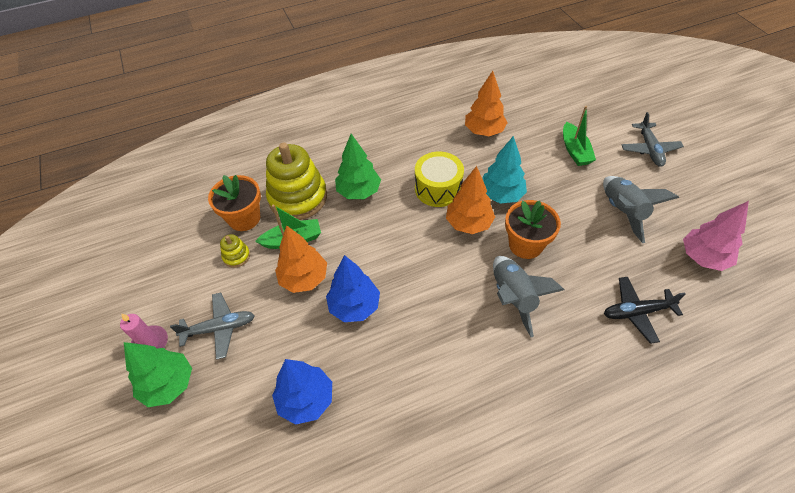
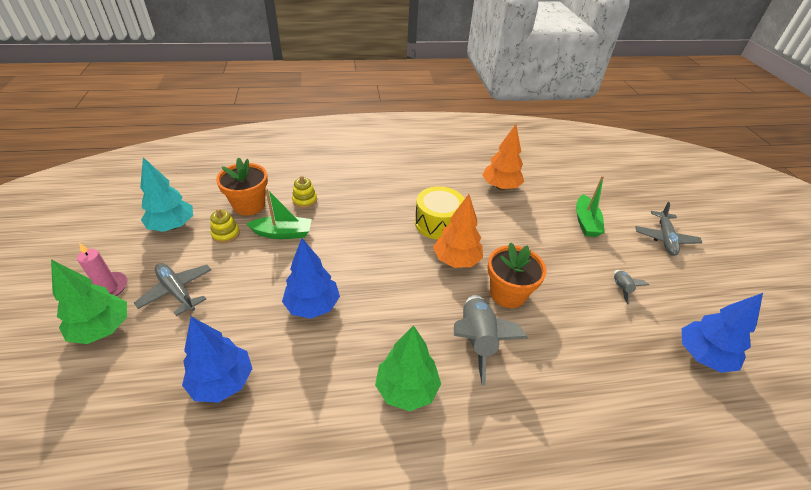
camera: 10 degrees right, 10 degrees down
grey plane [170,293,255,360] -> grey plane turned 135 degrees counterclockwise [134,263,211,316]
yellow stacking toy [266,143,327,220] -> yellow stacking toy [292,176,317,208], size x0.43
orange tree [275,225,327,293] -> none
green tree [335,134,381,199] -> green tree moved to [375,325,441,411]
turquoise tree [482,136,527,204] -> turquoise tree moved to [140,157,193,232]
grey rocket [603,176,679,243] -> grey rocket [614,270,649,305], size x0.48
black plane [604,277,686,344] -> none
pink tree [683,201,749,271] -> blue tree [682,293,763,373]

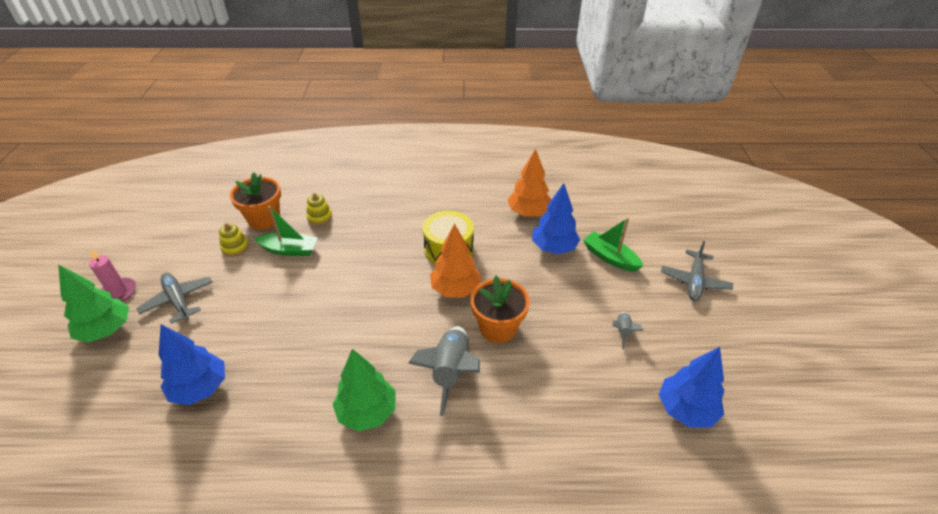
camera: 10 degrees right, 0 degrees up
turquoise tree [140,157,193,232] -> none
blue tree [282,238,340,319] -> blue tree moved to [532,183,580,254]
green boat [576,176,604,237] -> green boat turned 120 degrees clockwise [583,217,643,272]

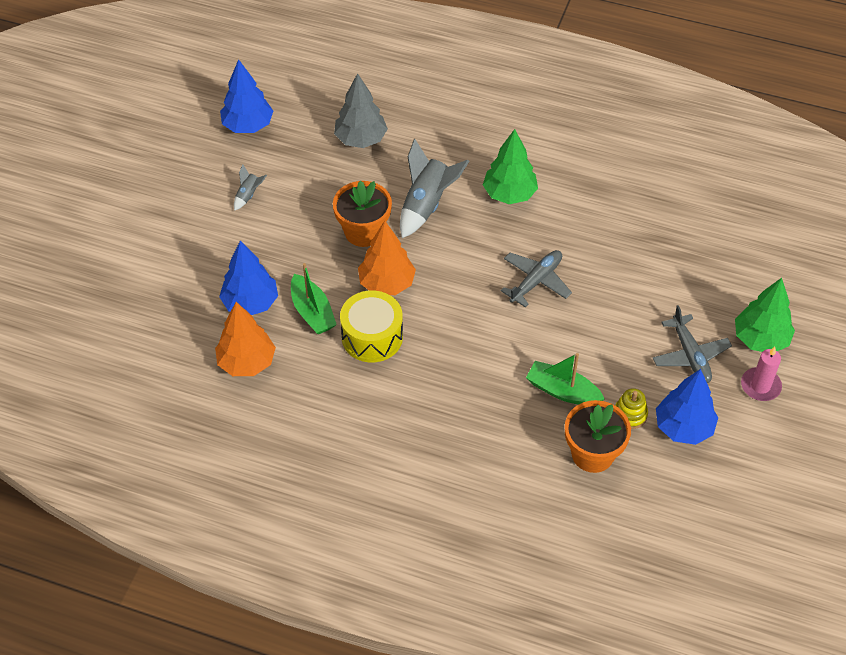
camera: 160 degrees left, 10 degrees up
blue tree [159,324,225,405] -> blue tree moved to [656,369,718,445]
yellow stacking toy [306,193,332,225] -> none
green boat [583,217,643,272] -> green boat moved to [291,263,337,334]
grey plane [661,241,733,301] -> grey plane moved to [500,250,572,307]
none -> grey tree [334,73,388,148]

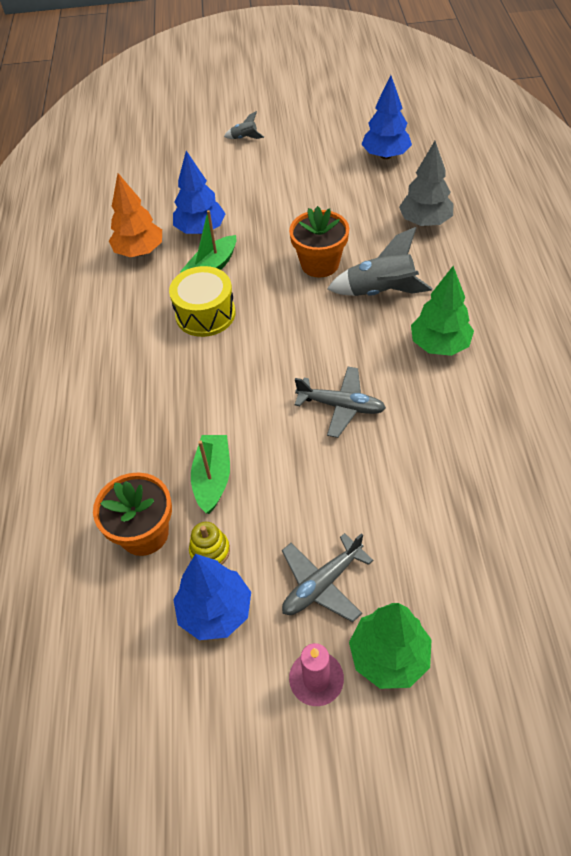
camera: 70 degrees right, 0 degrees up
grey rocket [234,164,267,211] -> grey rocket moved to [224,111,264,139]
orange tree [358,221,416,295] -> none

